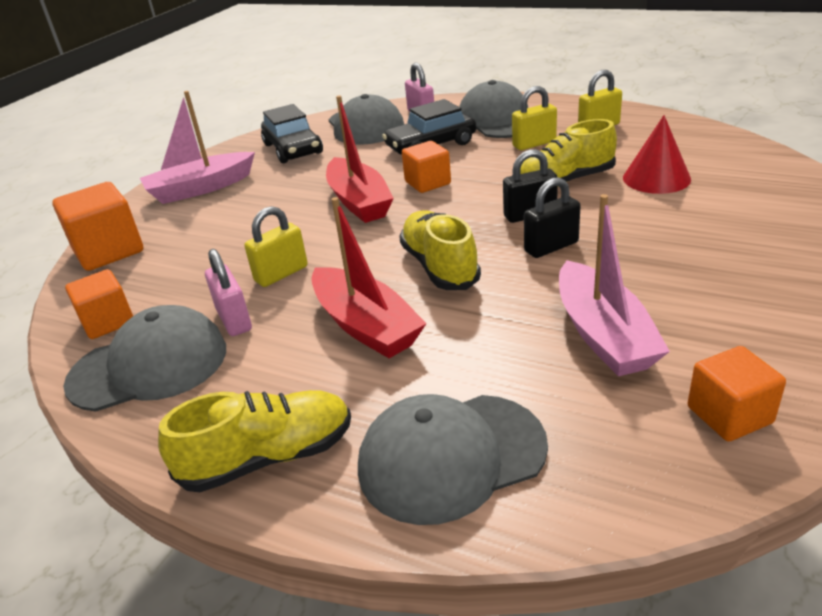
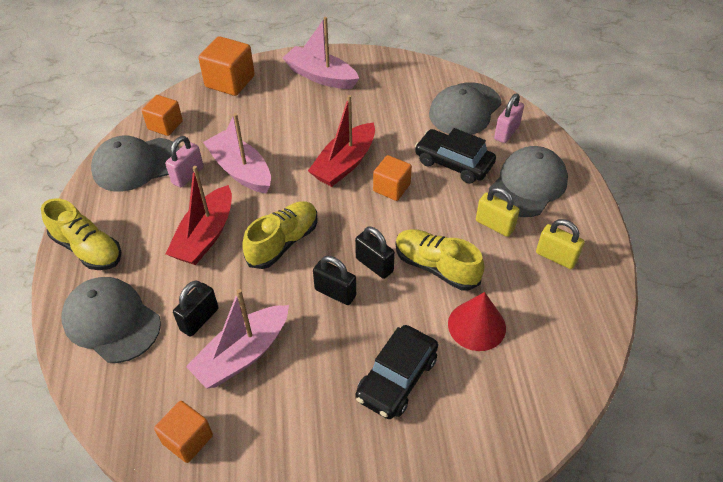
camera: 55 degrees right, 15 degrees up
grey cap [63,305,226,412] -> grey cap turned 120 degrees clockwise [91,136,180,192]
yellow padlock [244,206,308,287] -> pink boat [203,113,271,193]
black car [261,104,323,163] -> black car moved to [355,325,438,419]
none -> black padlock [173,280,218,337]

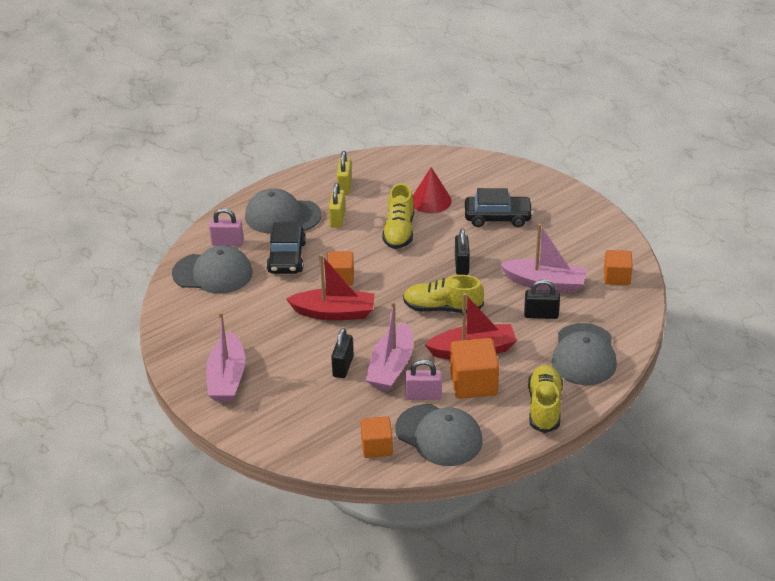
camera: 120 degrees left, 10 degrees down
orange cube [198,36,255,96] -> orange cube moved to [450,338,499,399]
black padlock [355,226,395,279] -> black padlock moved to [331,328,354,378]

